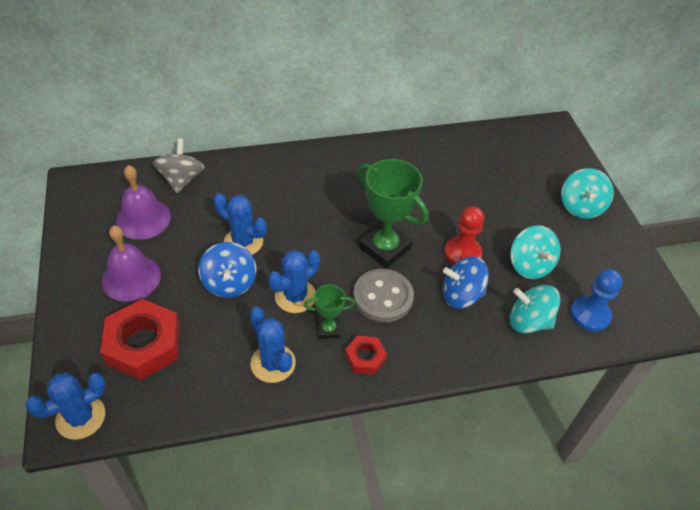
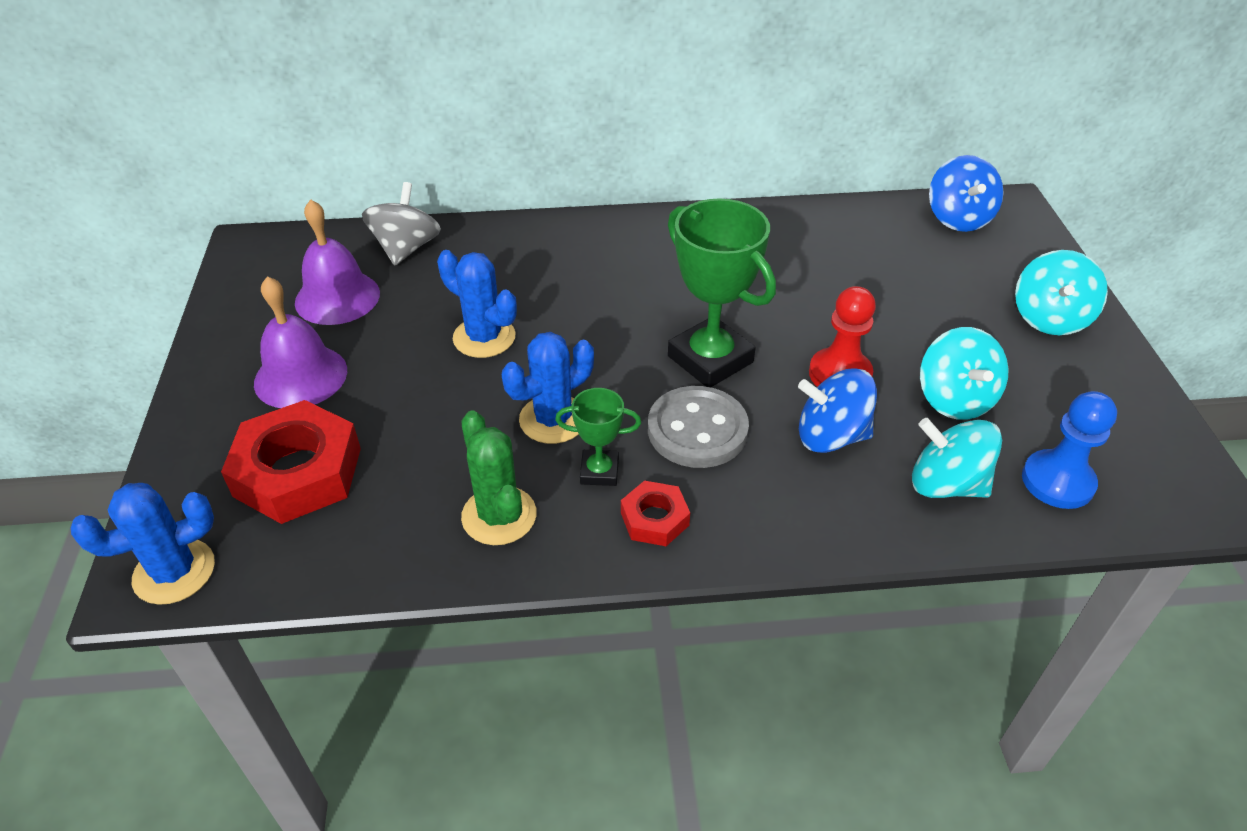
camera: 10 degrees right, 5 degrees down
blue spinning top [199,242,256,298] -> blue spinning top moved to [929,155,1004,232]
blue cactus [250,307,296,383] -> green cactus [461,410,536,545]

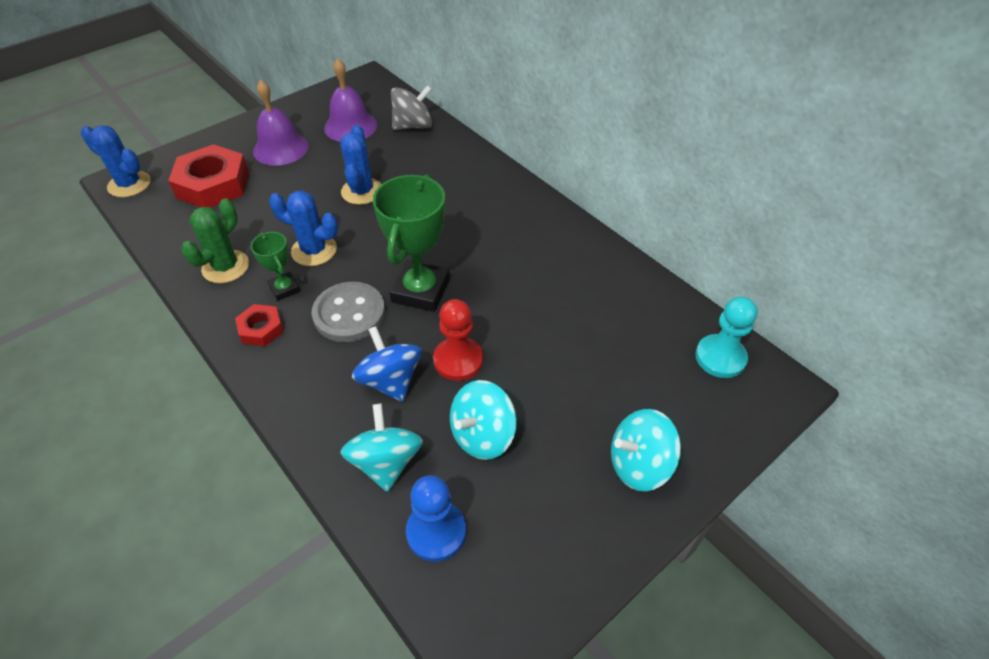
camera: 55 degrees right, 5 degrees up
blue spinning top [929,155,1004,232] -> turquoise pawn [695,296,758,378]

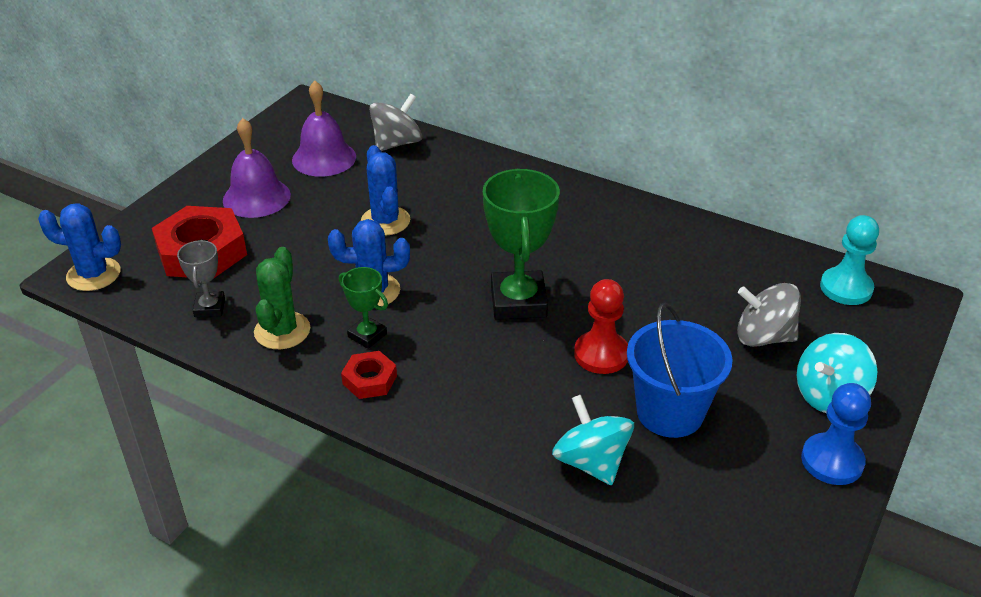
camera: 20 degrees left, 10 degrees down
grey button [312,282,385,342] -> none
blue spinning top [352,326,422,402] -> none
blue pawn [406,475,466,562] -> blue pawn moved to [801,383,871,485]
turquoise spinning top [450,380,517,460] -> blue bucket [627,303,733,438]
none -> grey trophy [177,240,225,317]
none -> grey spinning top [737,283,801,347]

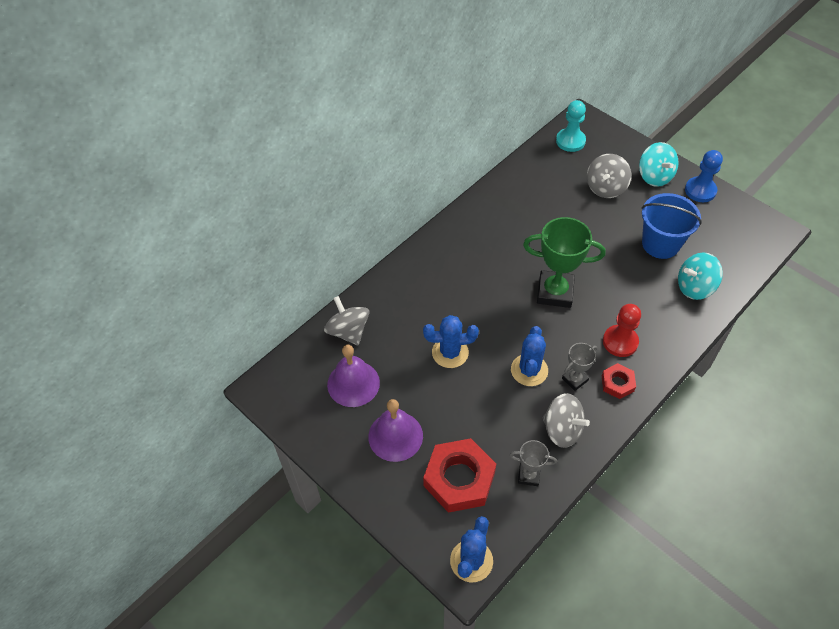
camera: 75 degrees left, 15 degrees up
green cactus [254,247,310,349] -> grey spinning top [543,393,590,448]
green trophy [339,267,388,349] -> grey trophy [562,343,597,391]
red pawn [574,279,628,374] -> red pawn moved to [603,304,641,357]

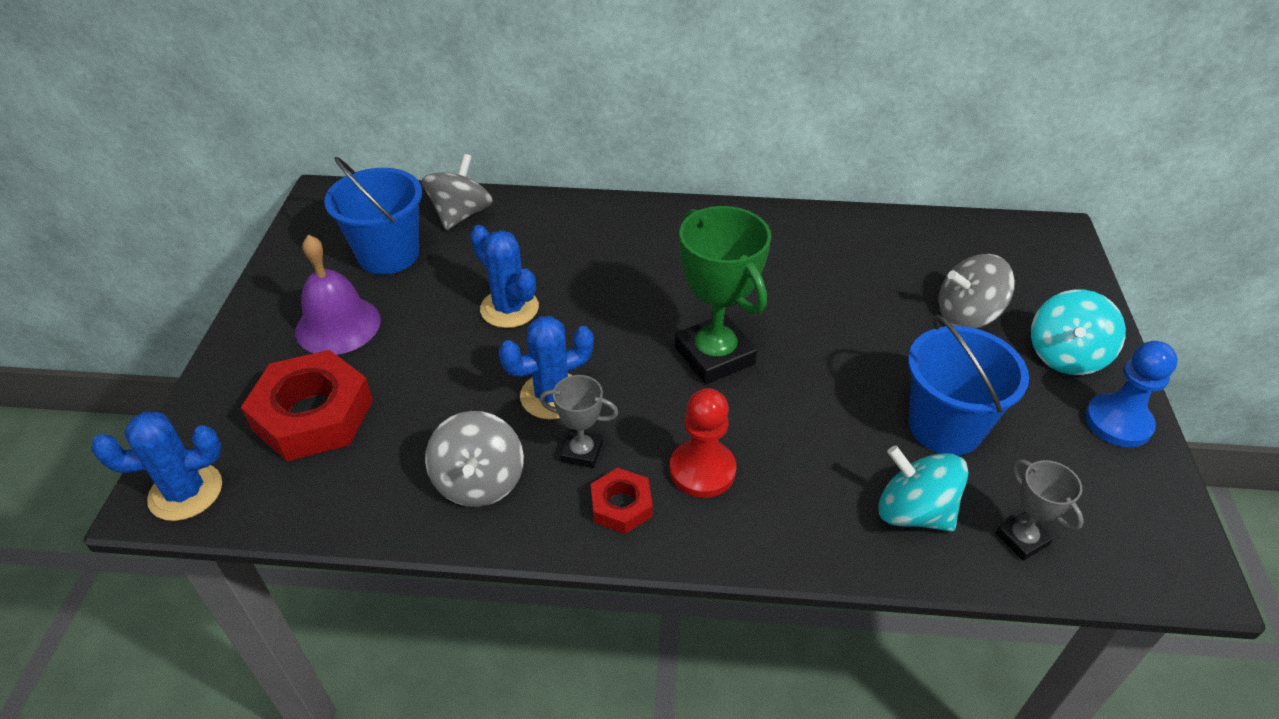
camera: 50 degrees right, 10 degrees down
purple bell [327,345,380,407] -> blue bucket [324,157,422,275]
grey trophy [509,440,557,486] -> grey trophy moved to [996,460,1084,561]
turquoise pawn [556,100,586,152] -> none

